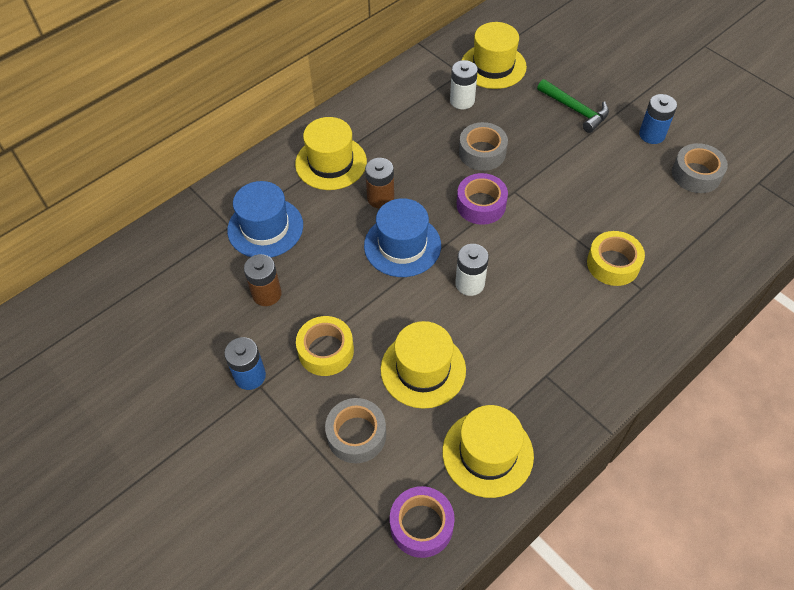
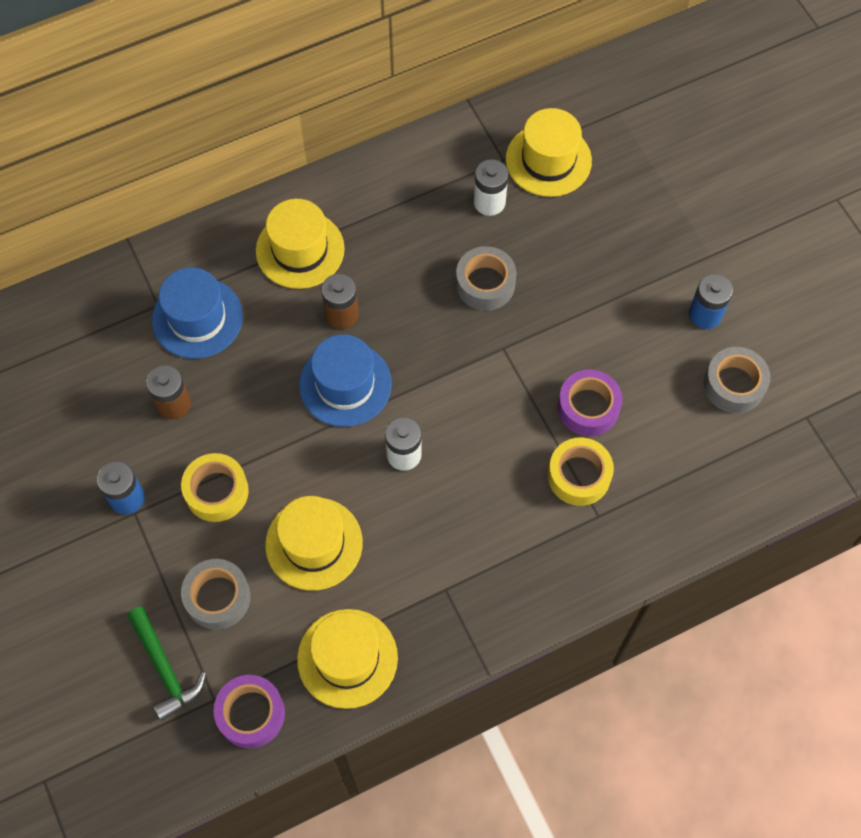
camera: 15 degrees right, 10 degrees up
purple tape [457,173,508,225] -> purple tape moved to [558,369,622,436]
green hammer [537,79,609,133] -> green hammer moved to [127,606,206,721]

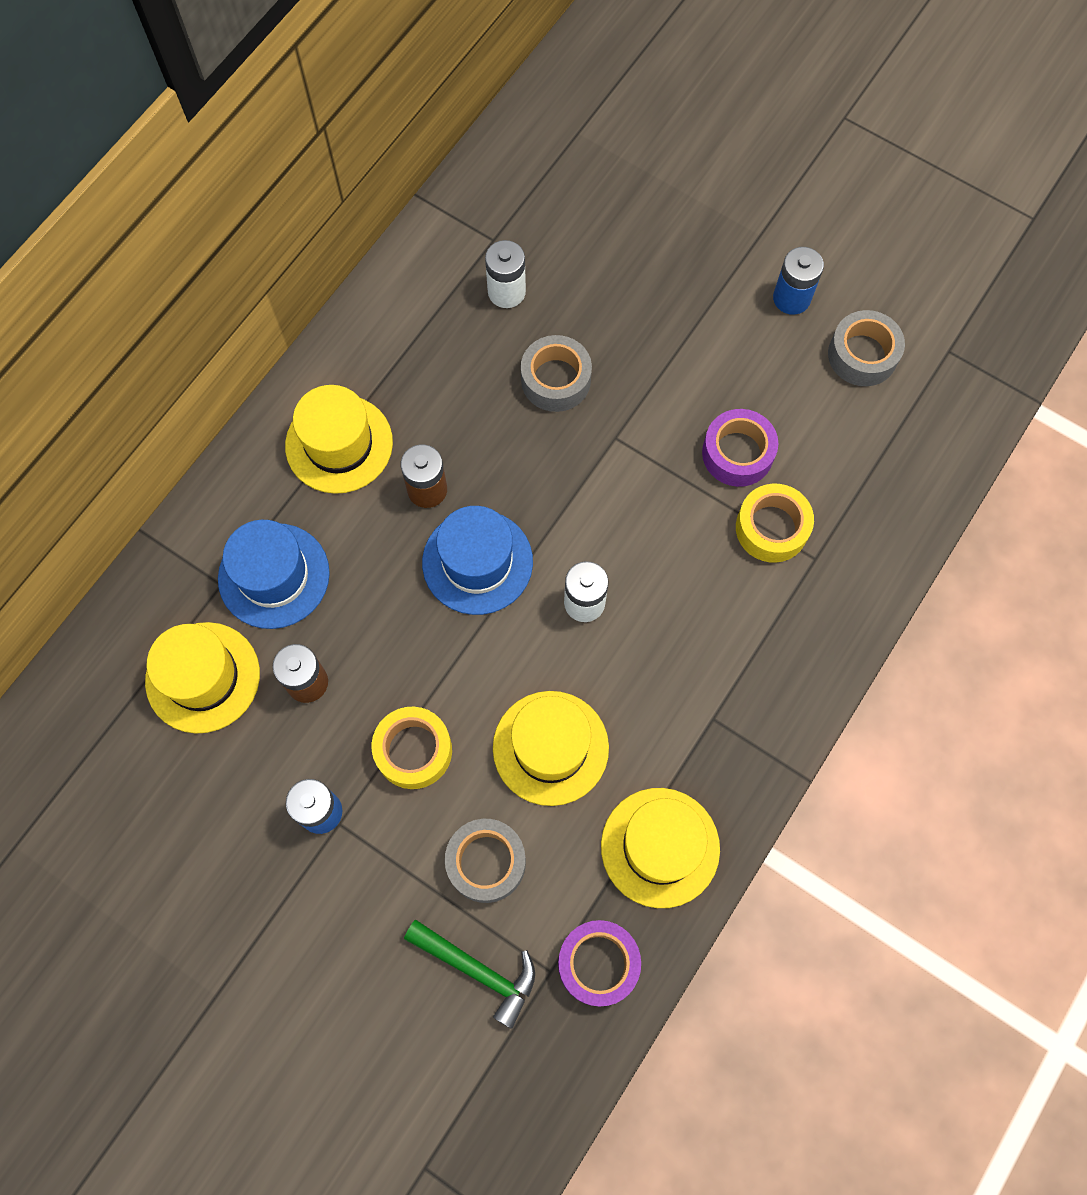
camera: 30 degrees left, 5 degrees up
yellow hat [506,108,592,197] -> yellow hat moved to [145,622,260,734]

